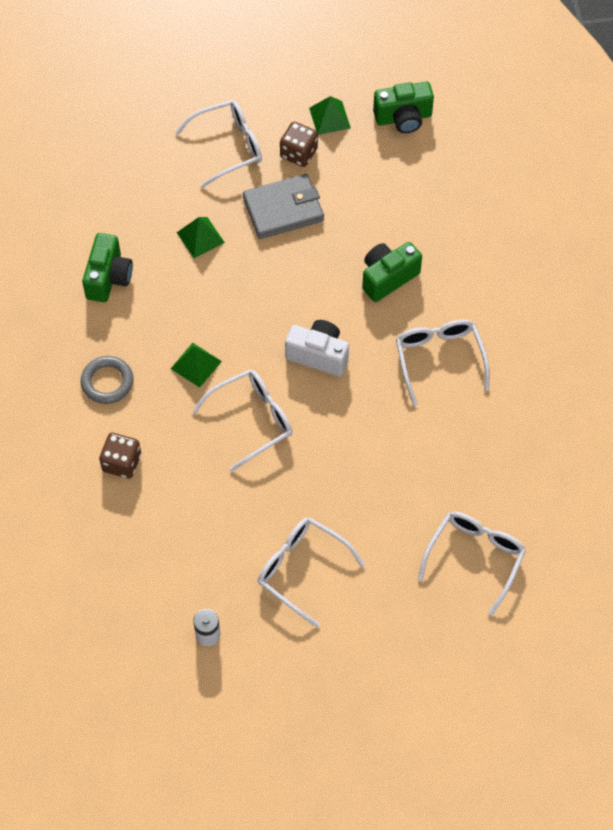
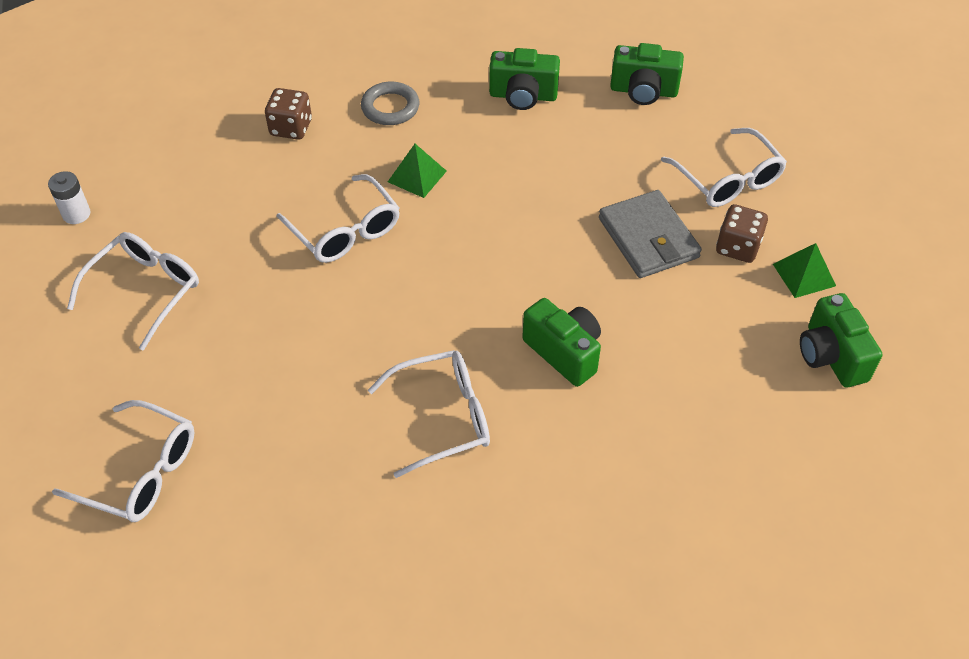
camera: 85 degrees right, 10 degrees down
green pyramid [177,217,225,258] -> none
white camera [285,320,349,376] -> none
none -> green camera [610,43,684,105]

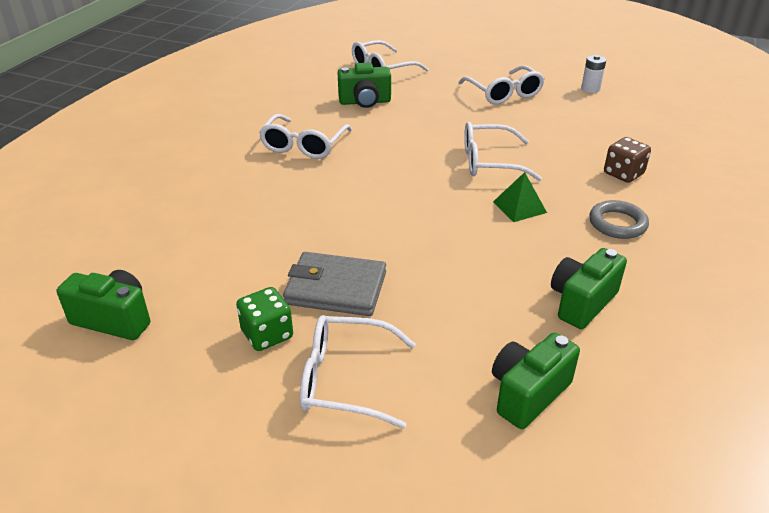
camera: 125 degrees right, 15 degrees down
green camera [522,298,601,387] -> green camera moved to [338,63,391,108]
brown dice [716,204,768,263] -> green dice [236,287,293,351]
green pyramid [773,243,836,298] -> none

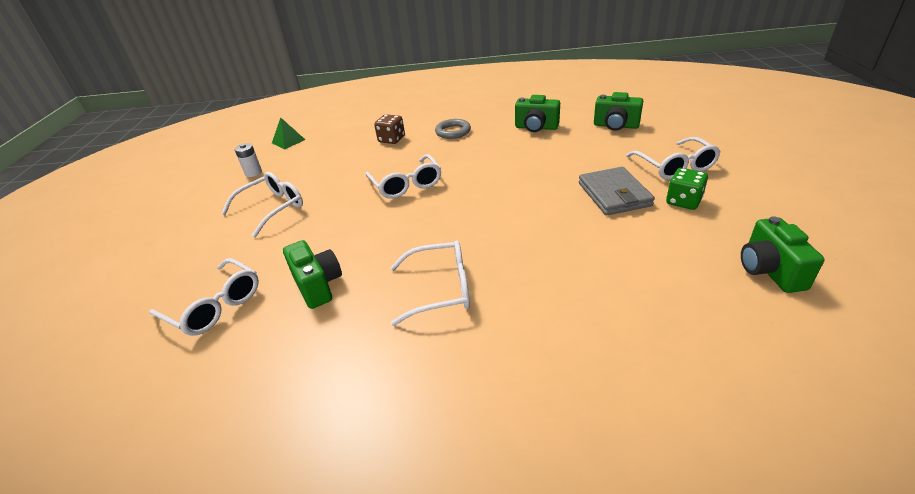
camera: 110 degrees left, 0 degrees up
green pyramid [493,172,547,222] -> green pyramid moved to [272,117,305,149]

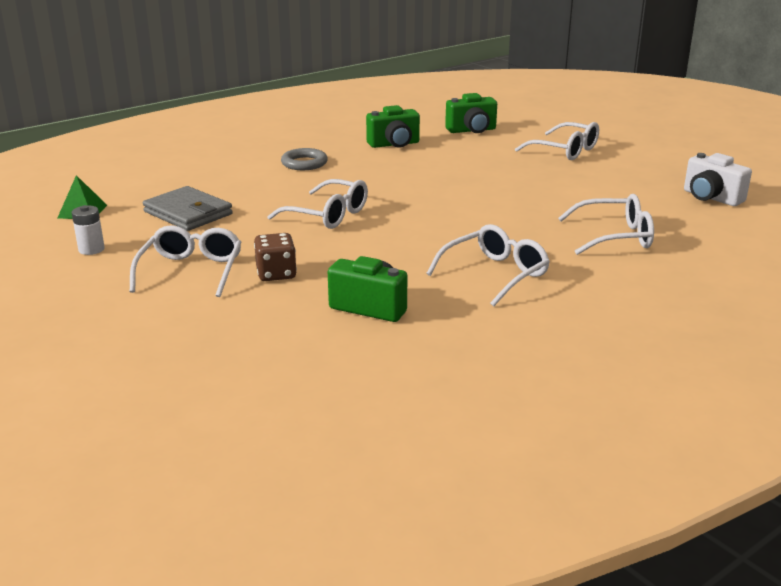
camera: 40 degrees left, 10 degrees down
white glasses [149,258,259,336] -> white glasses moved to [558,194,654,255]
brown dice [374,114,405,144] -> brown dice moved to [254,233,297,281]
grey wallet [579,167,655,215] -> grey wallet moved to [143,186,233,231]
green dice [666,168,708,210] -> none
green camera [741,216,825,293] -> white camera [684,153,752,206]

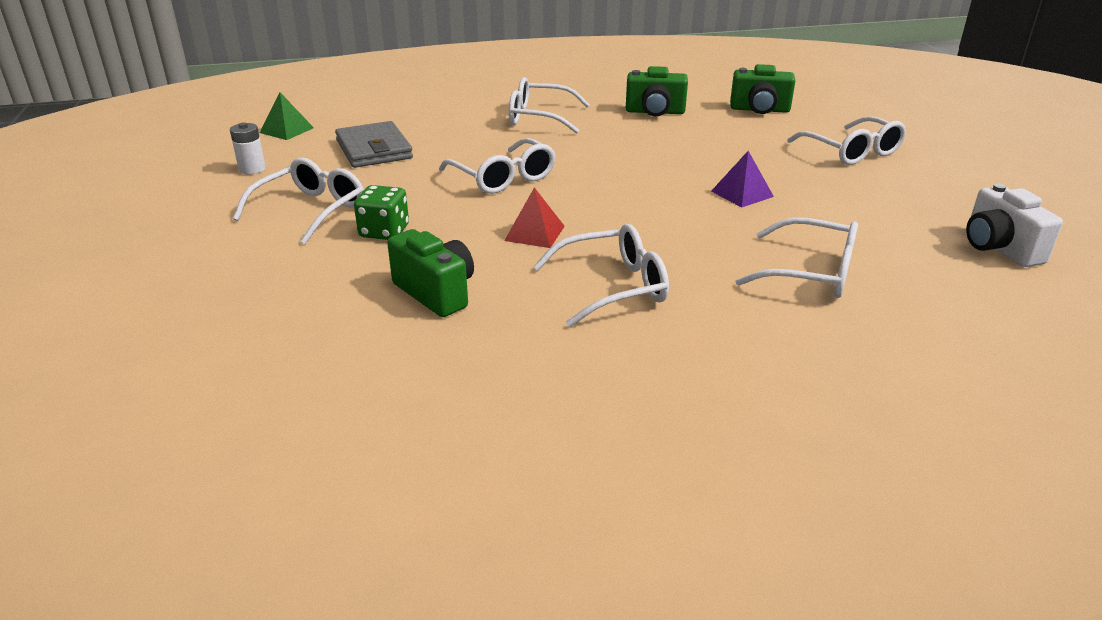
camera: 25 degrees right, 5 degrees up
brown dice [254,233,297,281] -> green dice [354,185,409,240]
grey ring [281,148,328,170] -> white glasses [509,77,590,134]
none -> red pyramid [504,187,565,248]
none -> purple pyramid [711,151,774,207]

